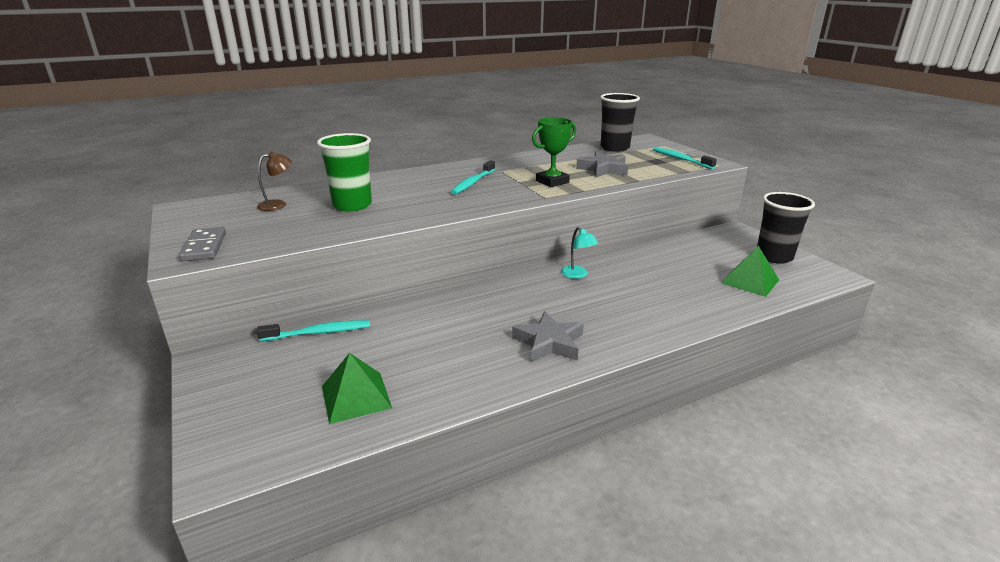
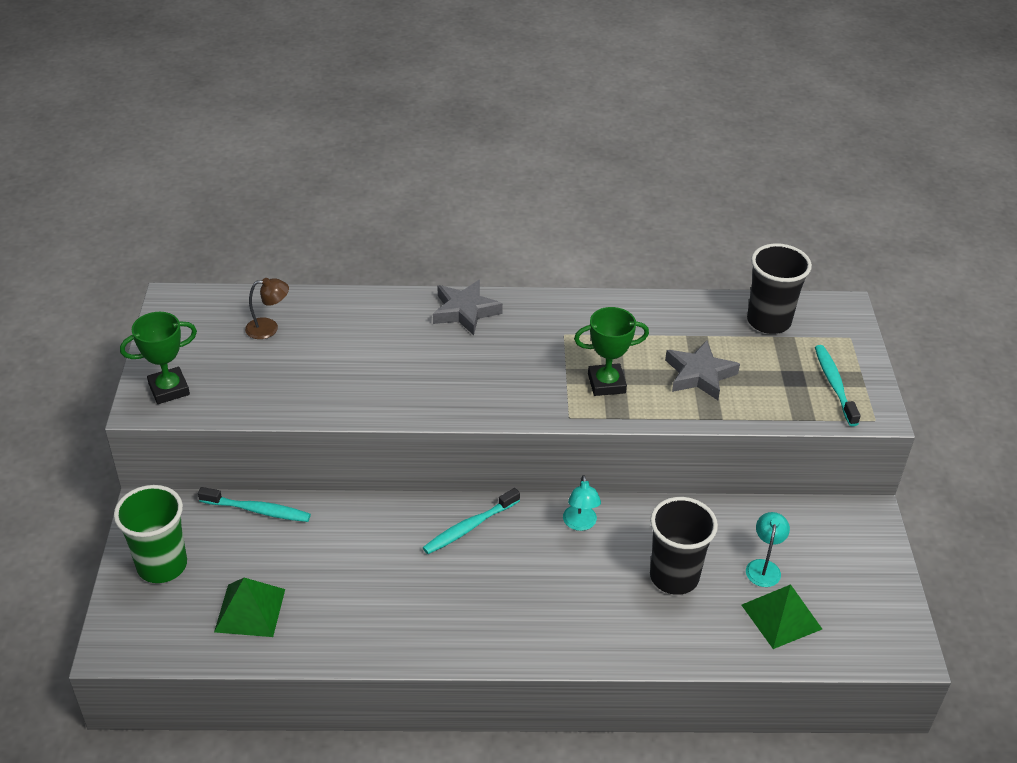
camera: 25 degrees right, 15 degrees up
grey domino [179,227,226,261] -> green trophy [120,312,197,404]
green cup [317,133,372,212] -> green cup moved to [114,485,187,583]
turquoise toothbrush [451,161,495,195] -> turquoise toothbrush moved to [423,488,520,554]
grey star [512,311,584,362] -> grey star moved to [433,280,503,335]
black cup [757,192,815,264] -> black cup moved to [650,497,718,595]
none -> turquoise lamp [746,512,790,587]

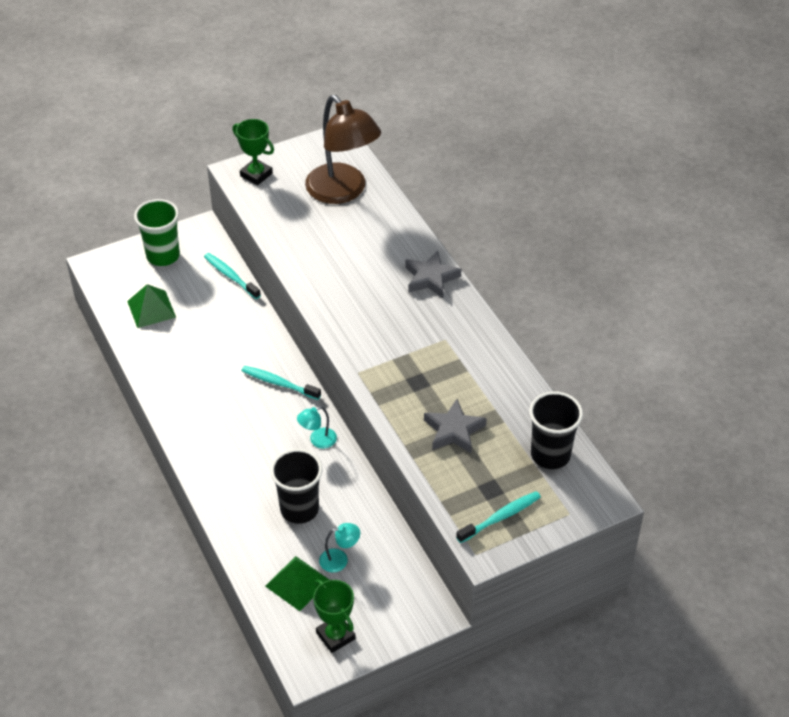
camera: 65 degrees right, 5 degrees up
turquoise toothbrush [198,487,311,522] -> turquoise toothbrush turned 150 degrees clockwise [204,253,261,299]
brown lamp [245,278,289,339] -> brown lamp [305,95,381,204], size x2.49
green trophy [574,307,649,396] -> green trophy moved to [313,580,356,653]

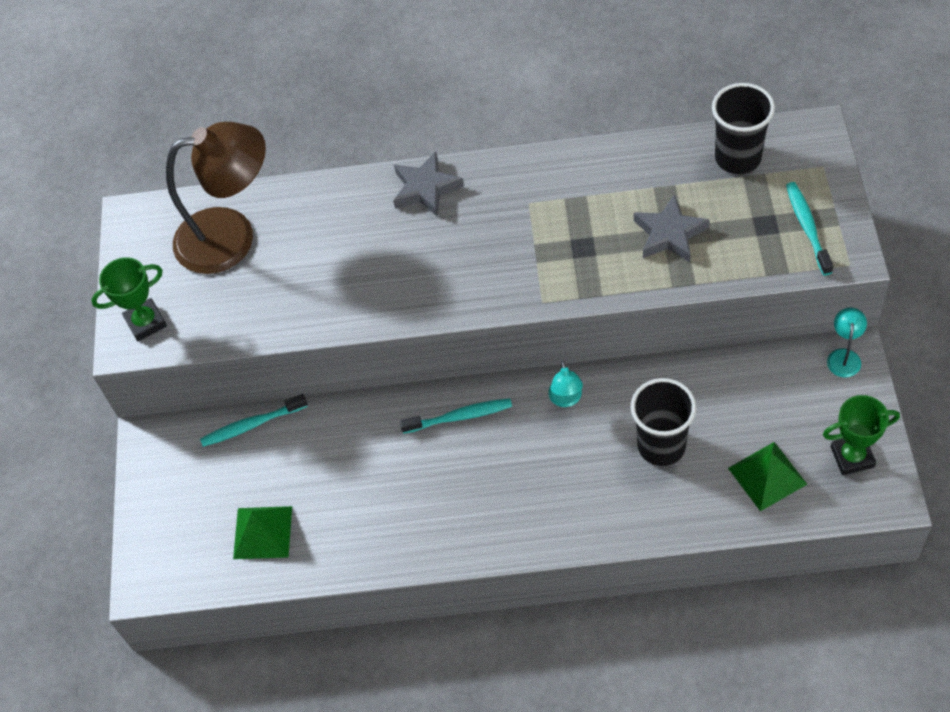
camera: 60 degrees left, 10 degrees up
green cup [134,199,180,266] -> none
turquoise toothbrush [242,366,321,400] -> turquoise toothbrush turned 150 degrees counterclockwise [400,398,512,434]
turquoise lamp [319,523,360,572] -> turquoise lamp moved to [827,308,867,377]

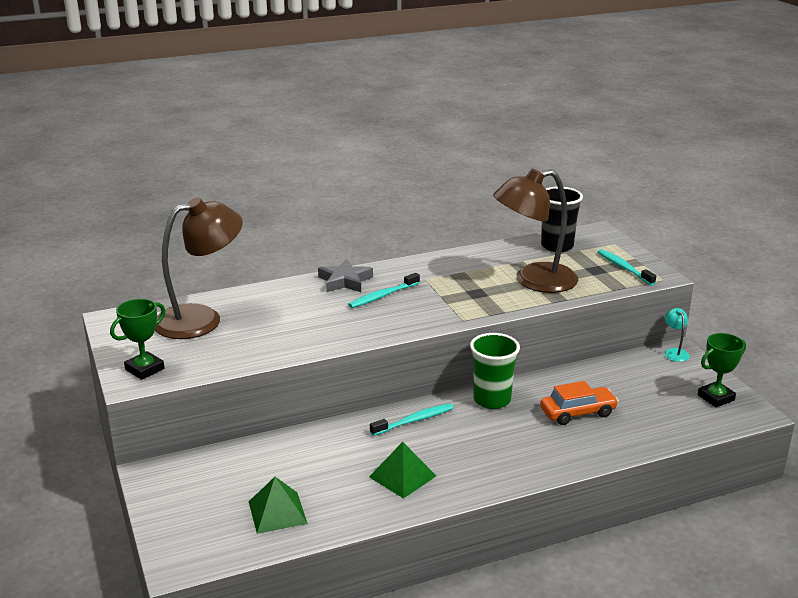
camera: 25 degrees left, 30 degrees down
turquoise toothbrush [200,394,308,447] -> turquoise toothbrush moved to [348,273,420,308]
turquoise lamp [548,361,583,407] -> green cup [470,333,520,409]
black cup [631,378,696,466] -> orange car [540,381,619,425]
grey star [634,194,710,263] -> brown lamp [493,169,578,293]
green pyramid [728,442,807,511] -> green pyramid moved to [369,442,436,499]

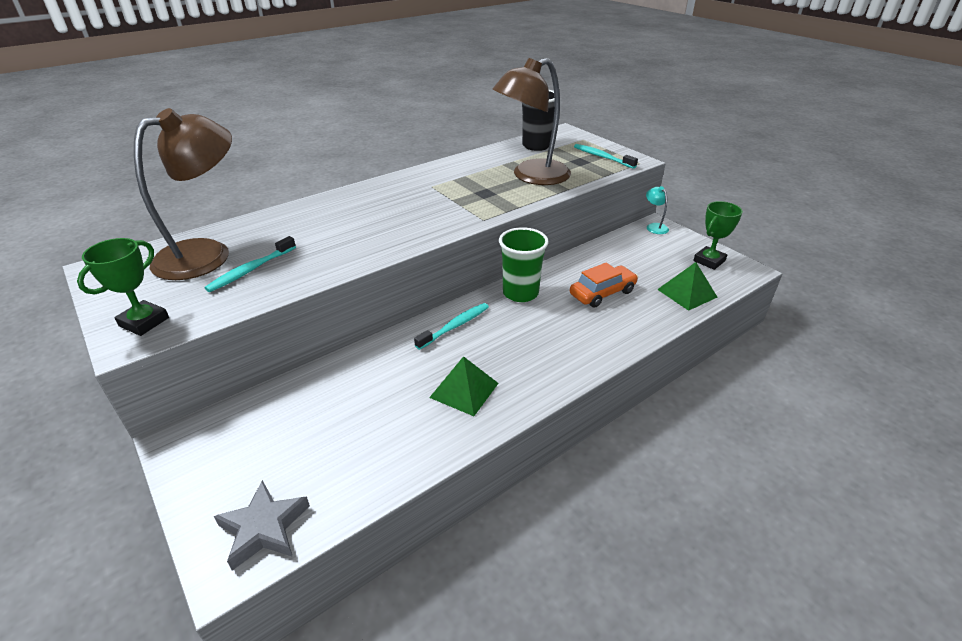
camera: 15 degrees left, 10 degrees up
green pyramid [249,477,308,534] -> green pyramid moved to [657,262,718,311]
grey star [318,259,373,292] -> grey star moved to [214,480,310,570]
turquoise toothbrush [348,273,420,308] -> turquoise toothbrush moved to [205,236,296,292]

